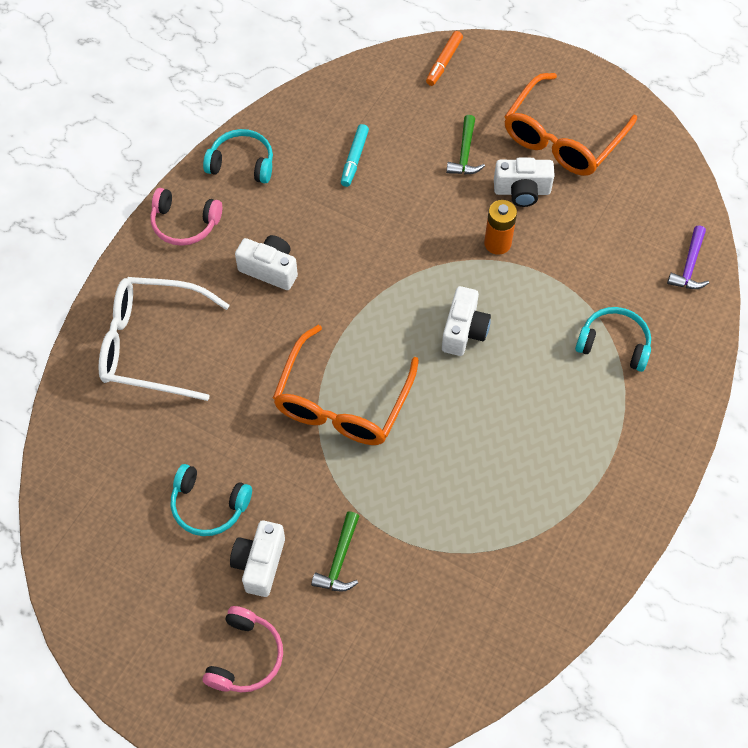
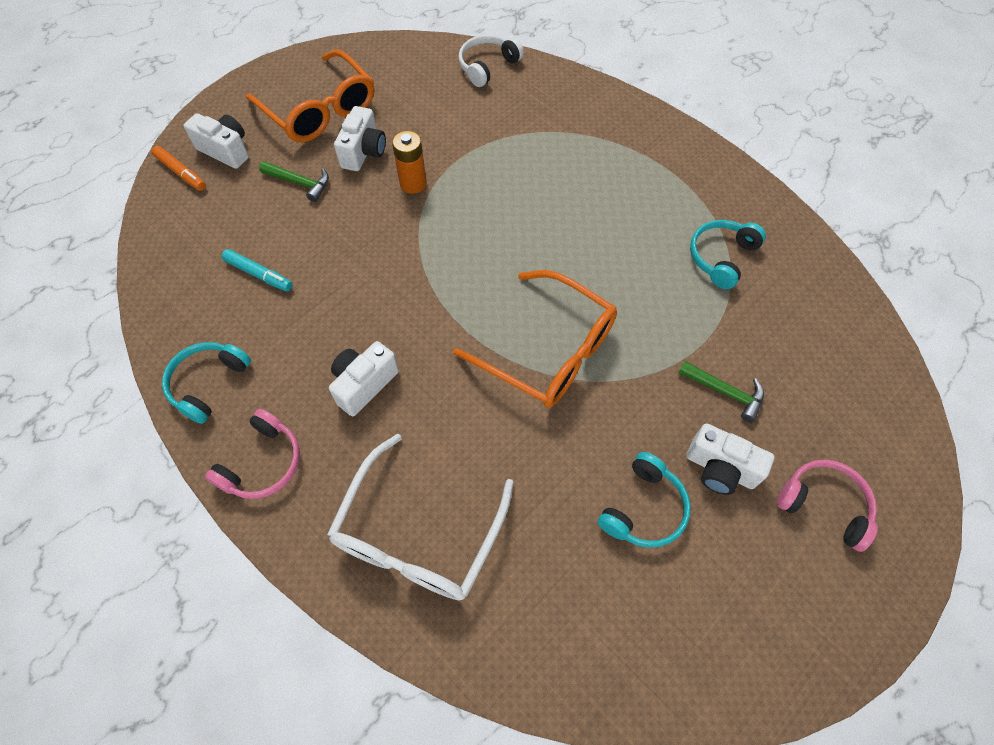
camera: 75 degrees left, 0 degrees up
white camera [442,286,491,356] -> white camera moved to [184,113,249,169]
turquoise headphones [575,307,651,372] -> turquoise headphones moved to [690,220,766,289]
purple hammer [667,225,709,289] -> white headphones [458,35,524,87]

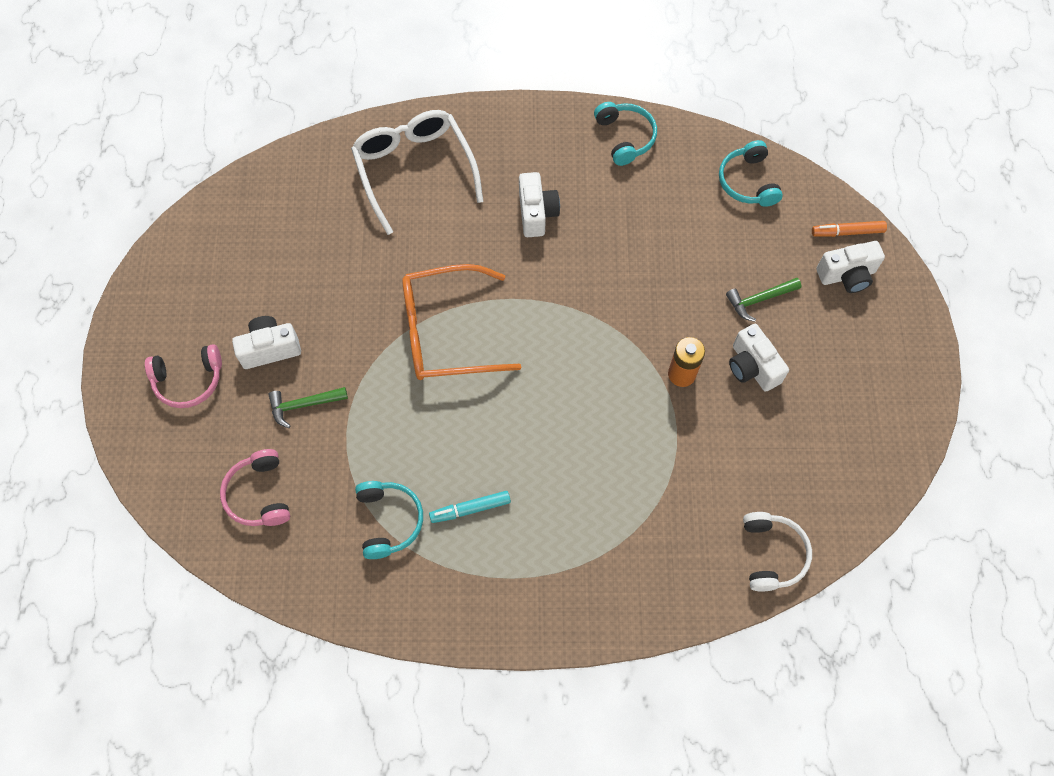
camera: 135 degrees right, 5 degrees up
pink headphones [205,409,300,499] -> pink headphones moved to [220,449,290,526]
turquoise marker [222,249,293,292] -> turquoise marker moved to [429,491,511,523]
orange glasses [246,49,374,143] -> none
turquoise headphones [598,452,691,548] -> turquoise headphones moved to [719,140,783,207]

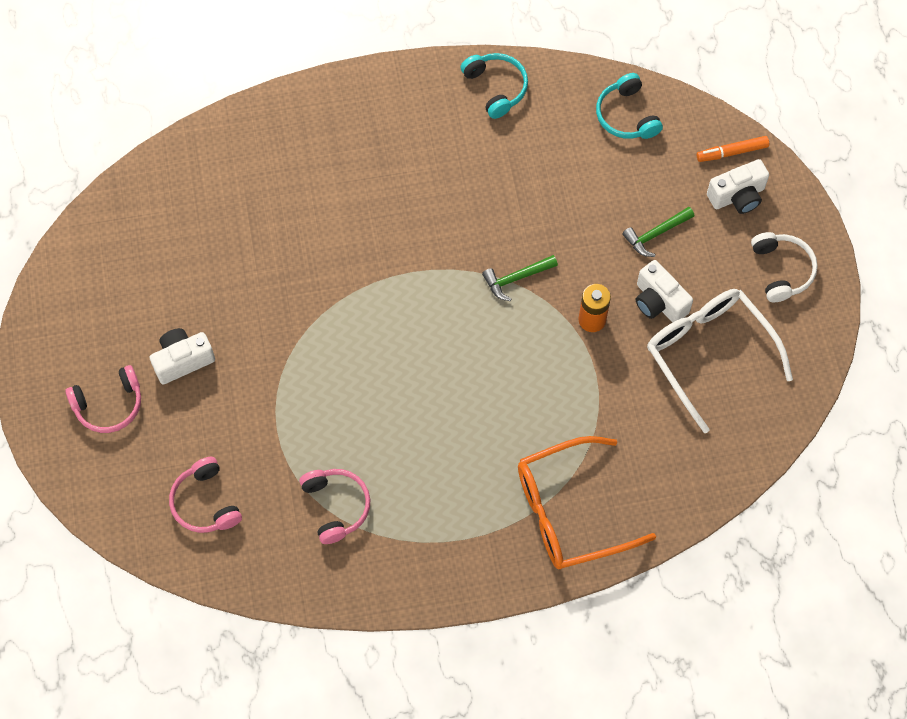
camera: 10 degrees left, 0 degrees up
green hammer [268,387,348,428] -> green hammer moved to [482,255,558,301]
white glasses [351,110,484,235] -> white glasses moved to [647,289,793,433]
turquoise headphones [355,481,423,559] -> pink headphones [299,469,371,544]
orange glasses [402,264,521,380] -> orange glasses moved to [518,436,656,569]
turquoise marker [429,491,511,523] -> none
white camera [519,172,560,237] -> none
white headphones [743,512,812,591] -> white headphones moved to [751,232,818,302]

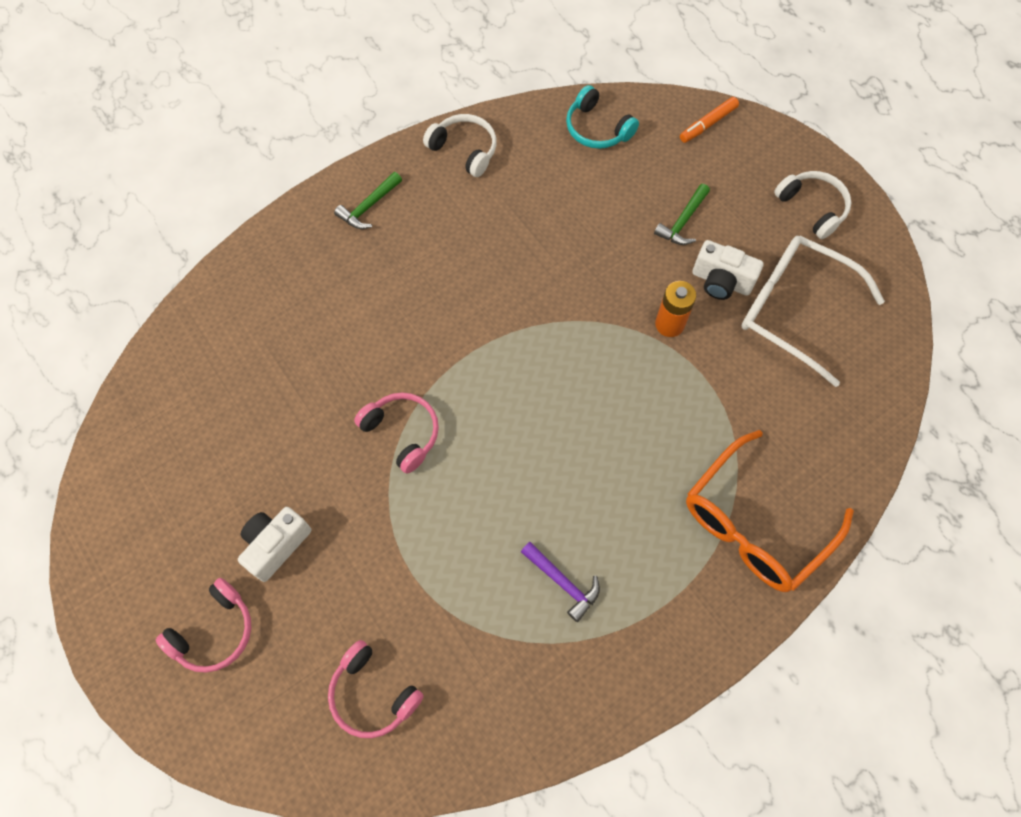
camera: 25 degrees left, 0 degrees up
pink headphones [299,469,371,544] -> pink headphones moved to [354,392,439,474]
turquoise headphones [461,53,528,119] -> white headphones [423,114,497,177]
green hammer [482,255,558,301] -> green hammer moved to [334,172,402,229]
white camera [707,159,769,214] -> none
none -> purple hammer [521,542,600,622]

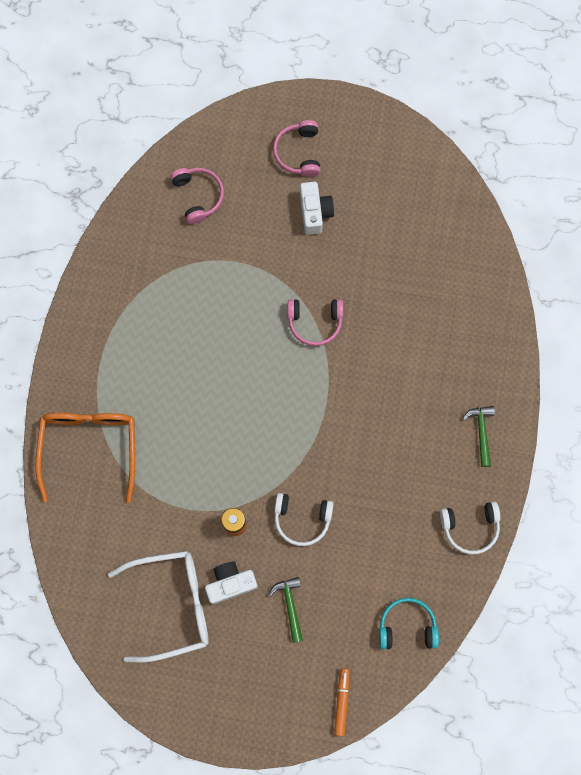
camera: 135 degrees right, 10 degrees up
pink headphones [328,640,424,738] -> pink headphones turned 75 degrees clockwise [170,168,224,224]
purple hammer [521,542,600,622] -> none
white headphones [774,171,851,239] -> white headphones moved to [274,493,334,546]

